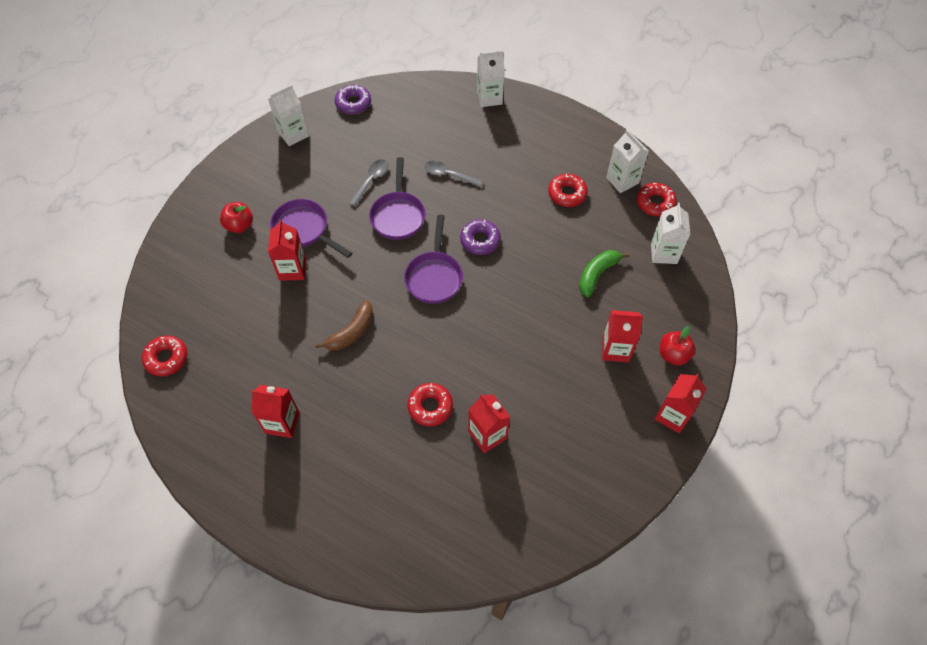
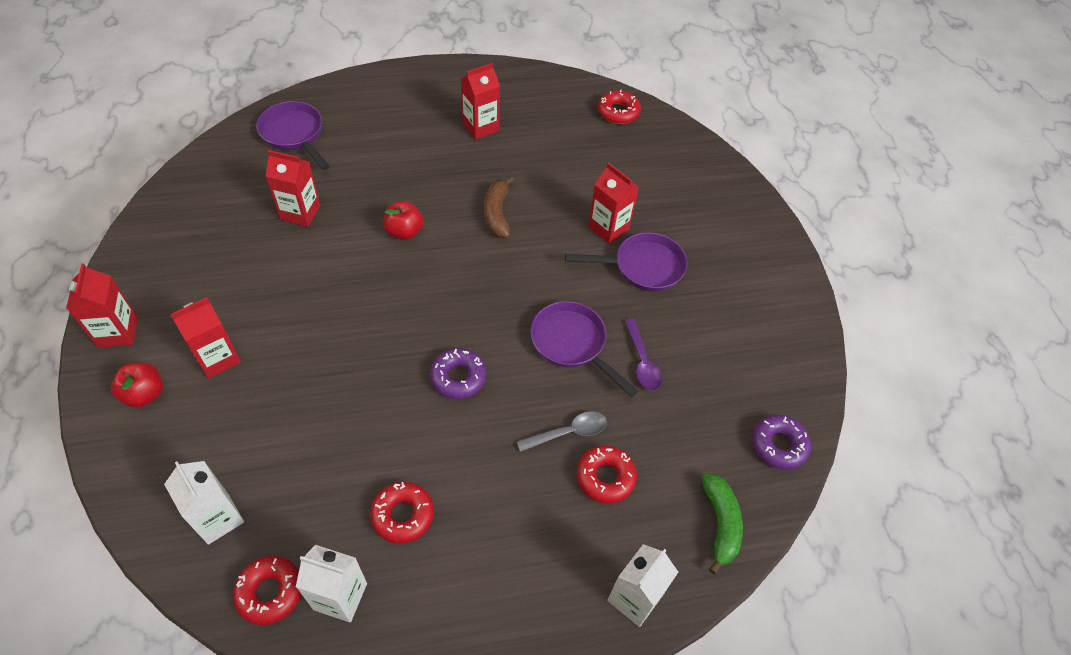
camera: 135 degrees right, 5 degrees down
red apple [220,202,253,233] -> red apple moved to [383,201,424,240]
white carton [268,84,309,146] -> none
grey spoon [349,159,388,207] -> purple spoon [625,319,662,391]
purple pan [404,215,463,304] -> purple pan moved to [256,101,330,170]
red donut [407,383,453,426] -> red donut moved to [577,445,637,504]
green banana [579,250,630,297] -> green banana moved to [702,473,743,574]

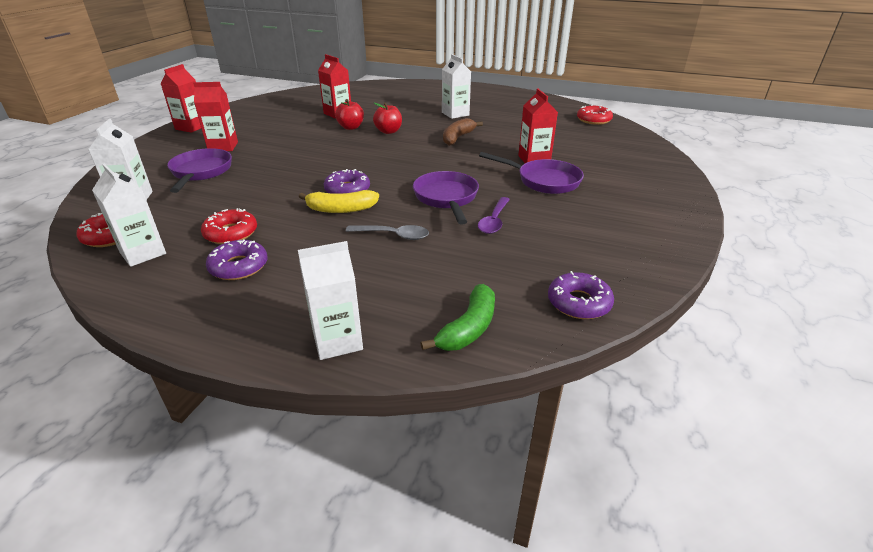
camera: 35 degrees right, 20 degrees down
red apple [111,362,163,408] -> red apple moved to [335,99,364,130]
purple pan [256,101,330,170] -> purple pan moved to [167,148,232,193]
red carton [461,63,500,140] -> none
red donut [577,445,637,504] -> none
none -> purple donut [206,239,267,280]
none -> yellow banana [299,190,379,213]
none -> white carton [442,54,471,119]

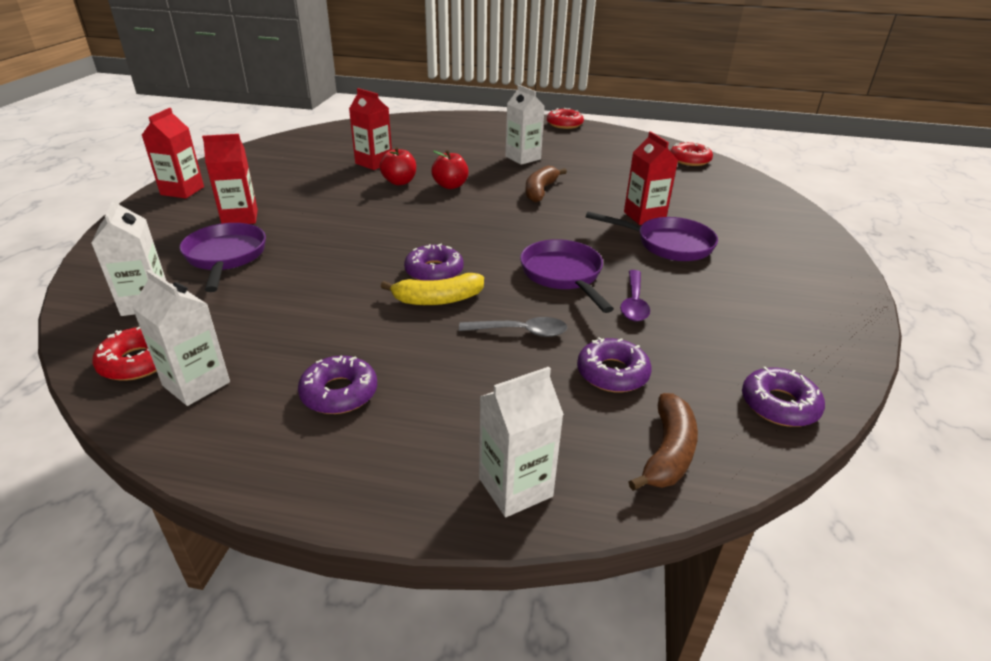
camera: 10 degrees left, 0 degrees up
red donut [201,208,257,244] -> red donut moved to [547,108,584,129]
green banana [421,284,495,351] -> brown banana [628,393,698,491]
none -> purple donut [577,337,652,392]

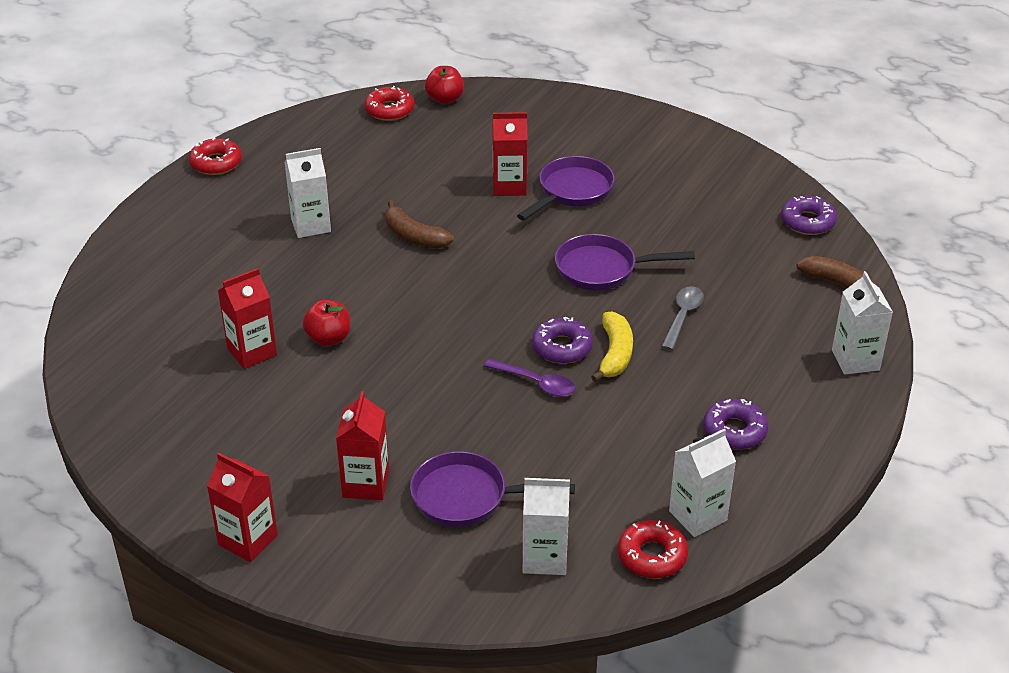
camera: 70 degrees left, 5 degrees up
red apple [431,150,469,189] -> red apple moved to [425,66,464,104]
purple donut [577,337,652,392] -> none
purple spoon [620,270,650,321] -> purple spoon moved to [484,359,576,397]

